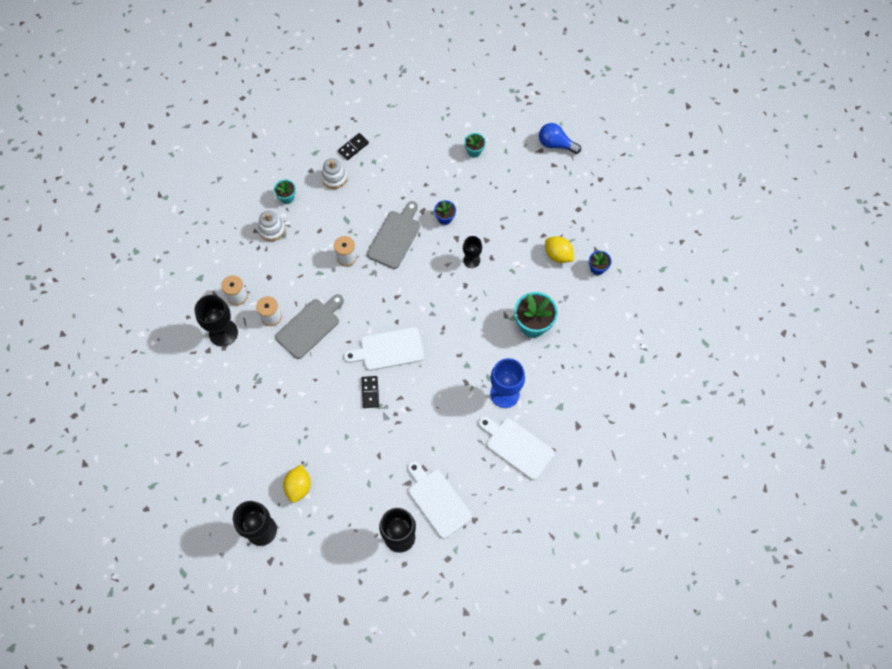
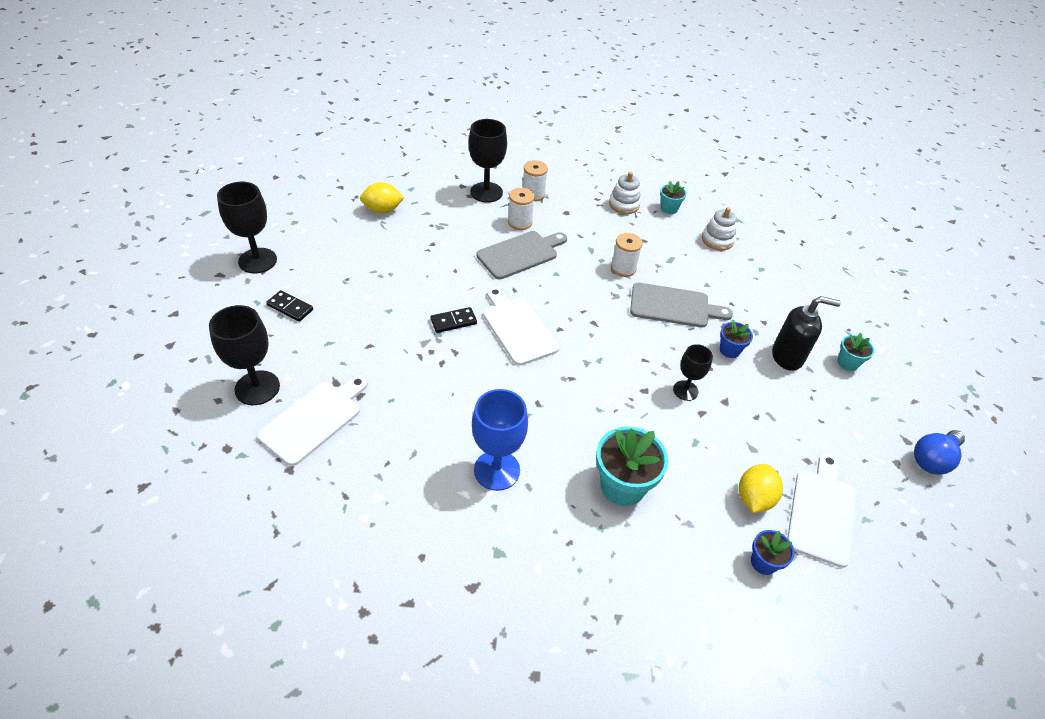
camera: 70 degrees right, 20 degrees down
grey cutting board [275,294,344,359] -> grey cutting board turned 60 degrees counterclockwise [476,231,567,279]
yellow lemon [283,464,311,503] -> yellow lemon moved to [360,182,405,213]
black domino [338,133,369,160] -> black domino moved to [266,290,313,322]
white cutting board [479,417,555,480] -> white cutting board moved to [787,453,856,568]
blue light bulb [539,123,581,154] -> blue light bulb turned 135 degrees counterclockwise [914,430,965,475]
none -> black soap dispenser [772,296,841,371]

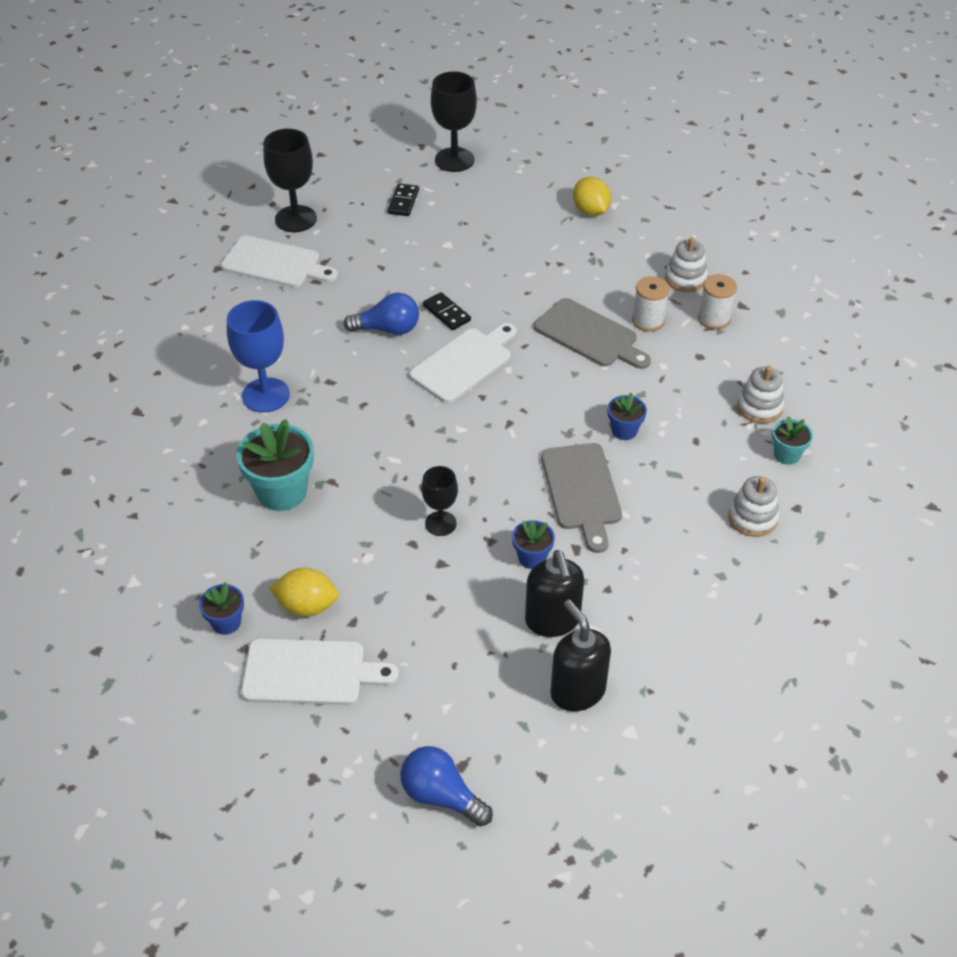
camera: 75 degrees right, 0 degrees up
black goblet [469,119,507,203] -> white stacking toy [665,237,708,292]
white spool [611,233,643,277] -> blue flower pot [608,392,647,440]
turquoise flower pot [837,333,875,371] -> black soap dispenser [550,600,611,711]
none -> blue light bulb [344,293,419,335]

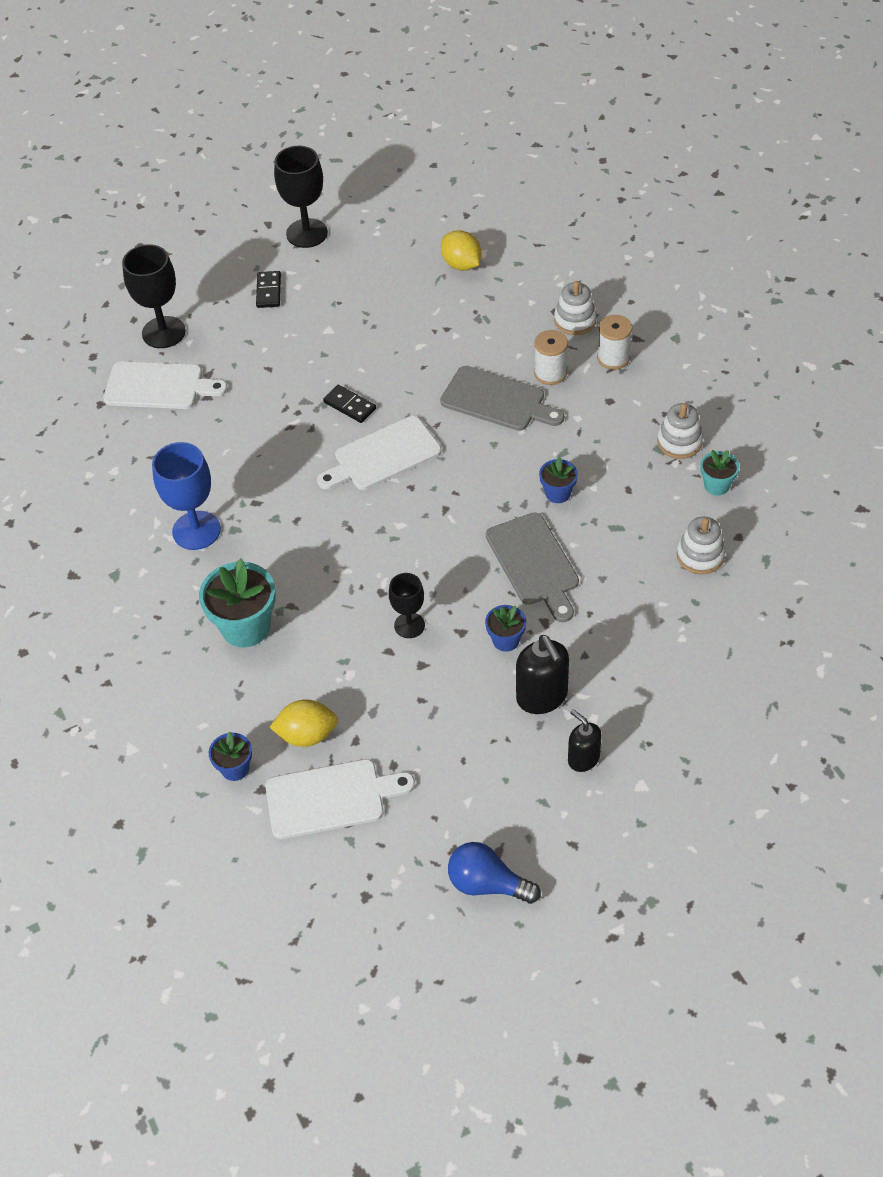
camera: 10 degrees left, 5 degrees up
blue light bulb [344,293,419,335] -> none
white cutting board [409,323,517,403] -> white cutting board turned 150 degrees counterclockwise [317,416,442,490]
black soap dispenser [550,600,611,711] -> black soap dispenser [568,709,602,772], size x0.64

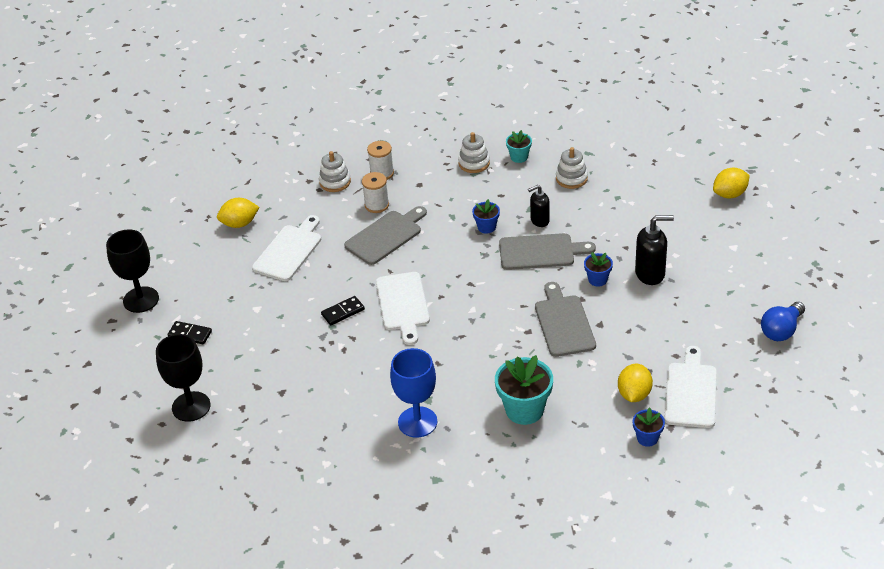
camera: 70 degrees left, 10 degrees down
white cutting board [103,361,228,409] -> white cutting board moved to [252,215,321,281]
black goblet [389,573,425,638] -> grey cutting board [535,282,596,357]
black soap dispenser [568,709,602,772] -> black soap dispenser moved to [528,185,550,227]
none -> yellow lemon [713,168,750,198]

